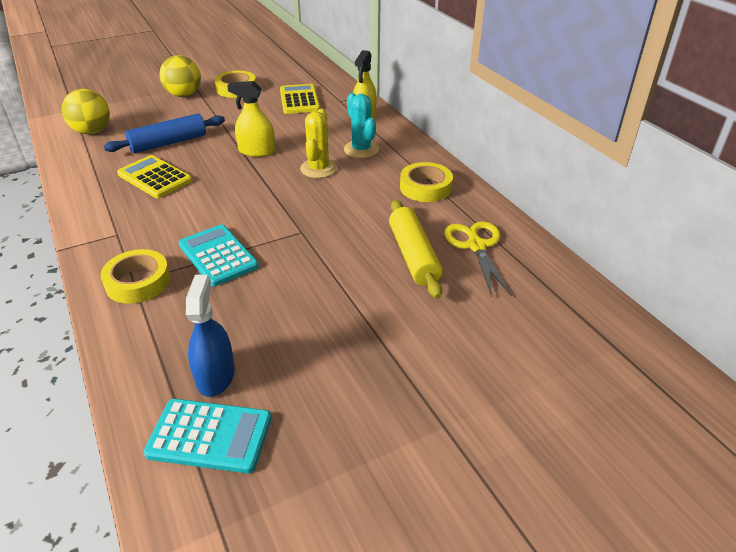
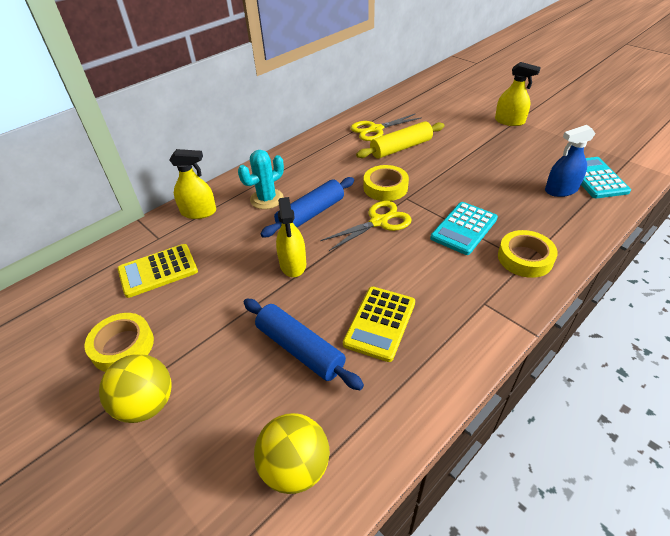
camera: 105 degrees left, 5 degrees up
yellow cactus [300,109,337,178] -> blue rolling pin [260,177,354,238]
yellow tape [400,162,453,202] -> yellow tape moved to [364,165,409,201]
none -> yellow scissors [320,201,412,251]
none -> yellow spray bottle [495,62,541,126]

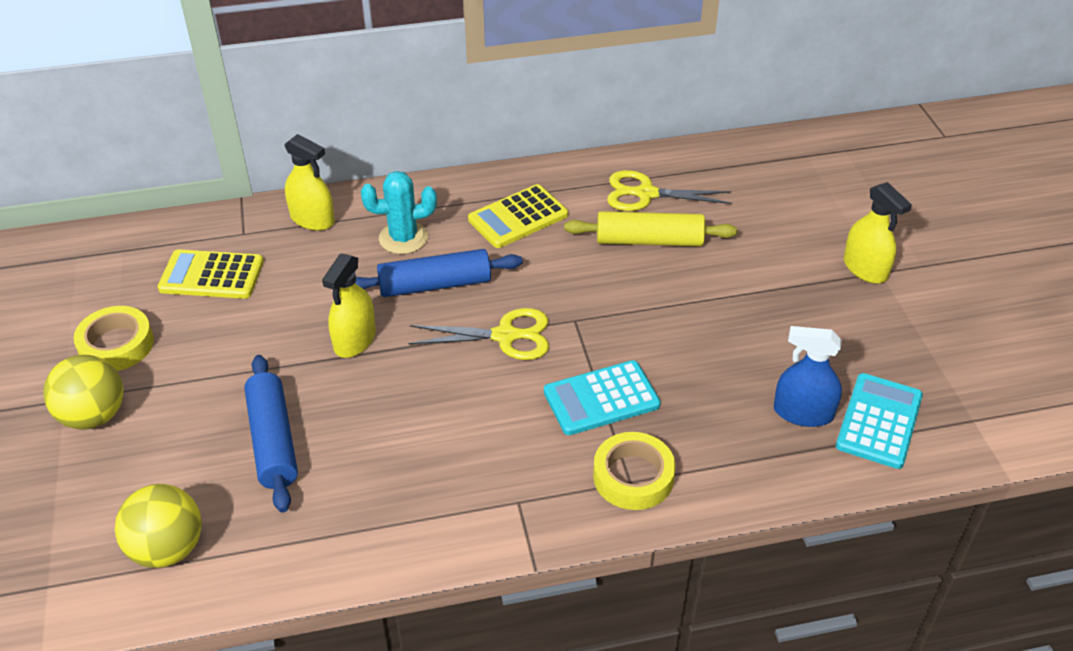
camera: 30 degrees right, 0 degrees up
yellow calculator [343,287,415,362] -> yellow calculator moved to [468,184,568,248]
yellow tape [364,165,409,201] -> none

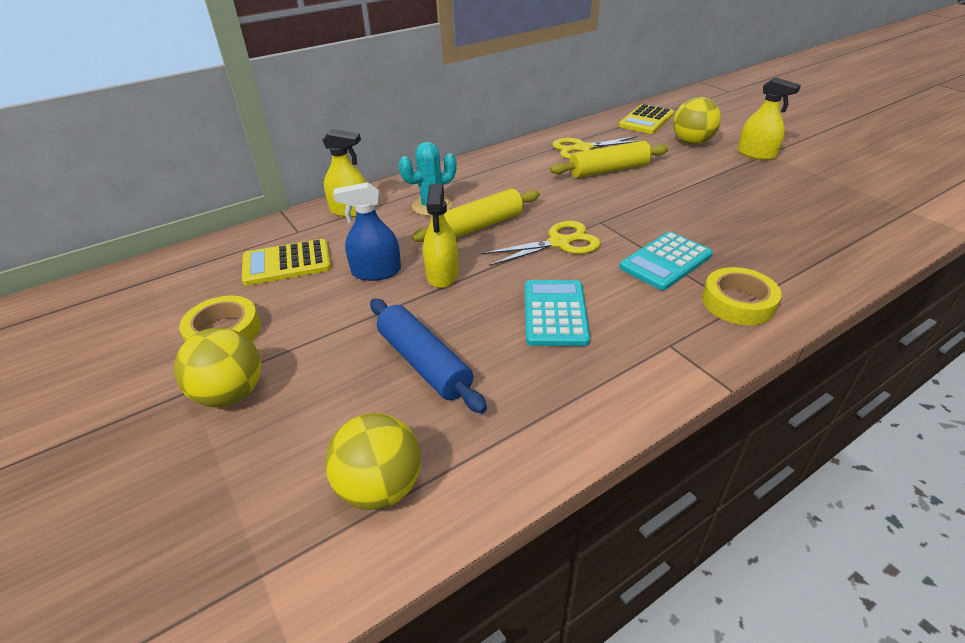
camera: 20 degrees left, 5 degrees down
blue rolling pin [355,249,523,297] -> yellow rolling pin [412,189,540,242]
yellow calculator [468,184,568,248] -> yellow calculator moved to [619,104,674,134]
blue spray bottle [774,326,842,427] -> blue spray bottle moved to [333,182,401,281]
turquoise calculator [836,373,923,469] -> turquoise calculator moved to [525,280,590,346]
none -> yellow ball [673,97,721,145]

